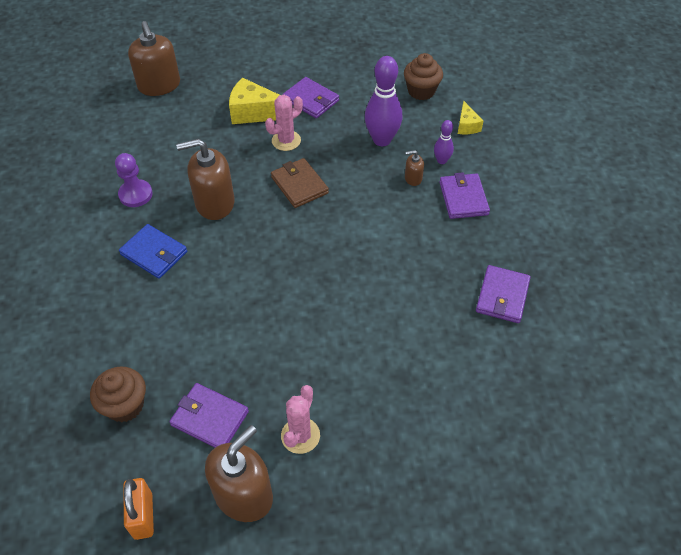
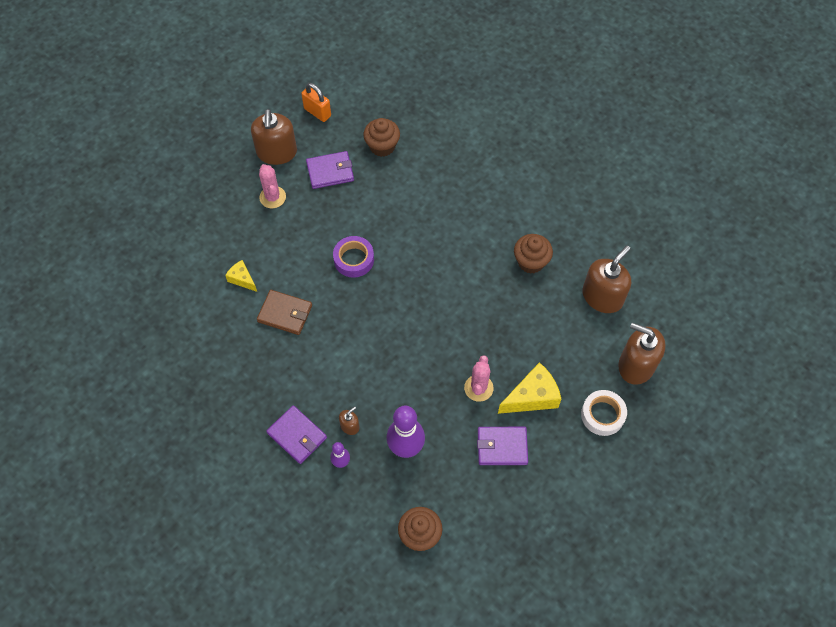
camera: 140 degrees right, 10 degrees up
purple pawn [115,153,153,207] -> brown cupcake [514,234,553,274]
blue wallet [119,224,187,279] -> none
brown soap dispenser [176,139,235,220] -> brown soap dispenser moved to [582,245,631,313]
brown wallet [271,158,329,208] -> brown wallet moved to [257,290,312,335]
yellow cheese [458,101,484,134] -> yellow cheese moved to [225,260,257,292]
purple wallet [476,265,531,323] -> none
none -> purple tape [333,236,374,278]
none -> white tape [581,390,627,436]

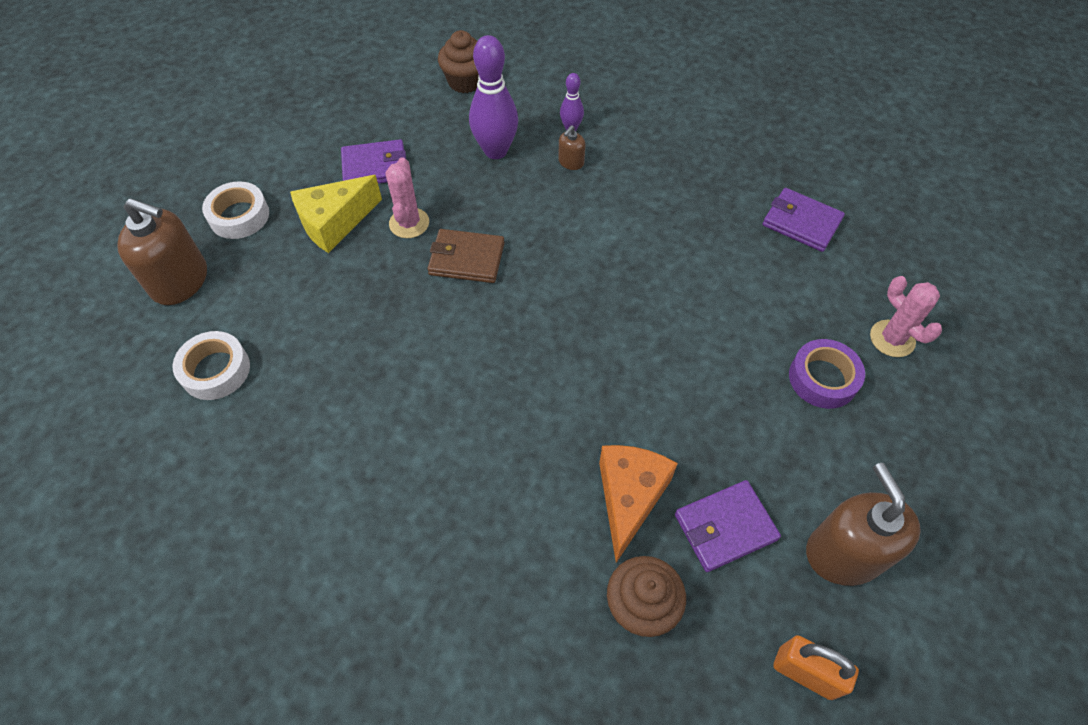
camera: 170 degrees right, 5 degrees down
yellow cheese [225,260,257,292] -> none
brown wallet [257,290,312,335] -> brown wallet moved to [427,229,504,283]
pink cactus [259,164,286,208] -> pink cactus moved to [870,276,942,357]
purple wallet [266,405,327,464] -> purple wallet moved to [763,188,845,252]
purple tape [333,236,374,278] -> purple tape moved to [789,339,865,409]
brown cupcake [514,234,553,274] -> none
brown soap dispenser [582,245,631,313] -> white tape [173,331,250,400]
none -> orange cheese [599,445,678,563]

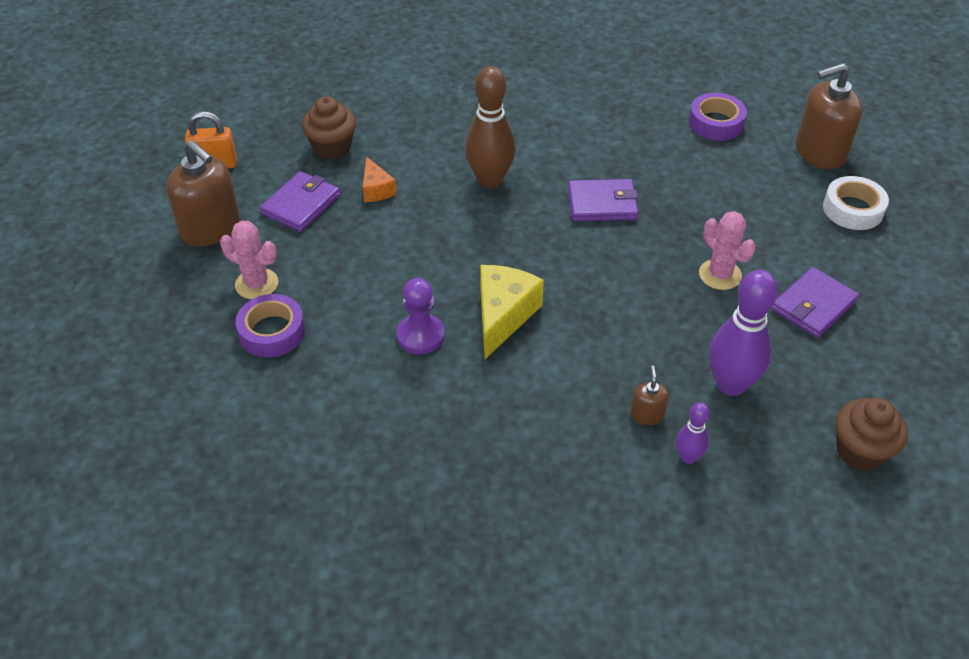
camera: 145 degrees right, 10 degrees down
white tape [173,331,250,400] -> purple tape [689,93,747,141]
yellow cheese [290,175,382,253] -> yellow cheese moved to [480,265,544,359]
brown wallet [427,229,504,283] -> none
orange cheese [599,445,678,563] -> orange cheese [362,157,396,202], size x0.57
purple wallet [763,188,845,252] -> purple wallet moved to [568,179,639,221]
pink cactus [870,276,942,357] -> pink cactus moved to [220,221,278,299]
none -> purple pawn [397,278,445,354]
none -> brown bowling pin [465,66,516,188]

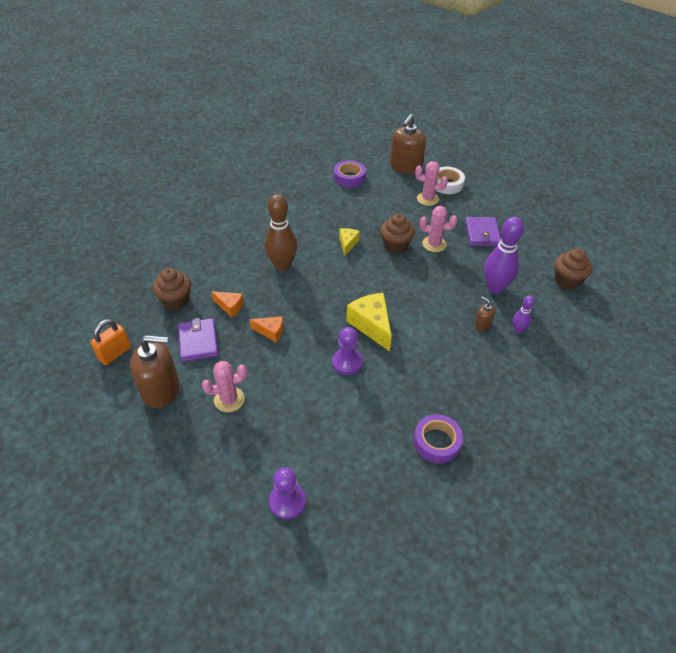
camera: 45 degrees left, 0 degrees up
purple tape [235,294,305,357] -> purple tape moved to [414,414,463,464]
purple wallet [568,179,639,221] -> yellow cheese [339,228,360,256]
none -> orange cheese [249,316,283,343]
none -> purple pawn [269,467,306,520]
none -> brown cupcake [380,214,415,253]
none -> pink cactus [415,161,448,206]

